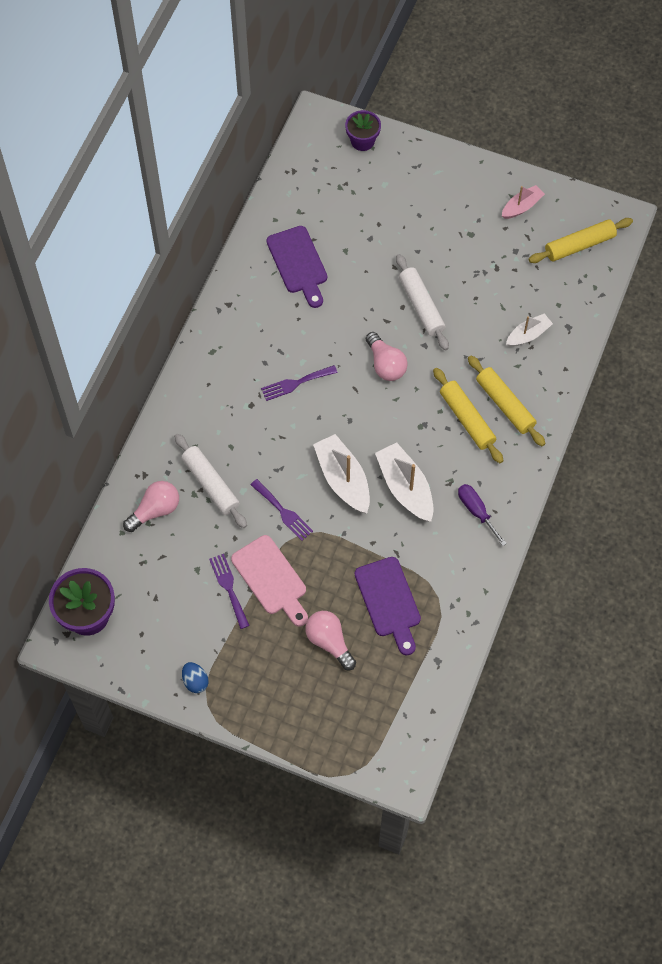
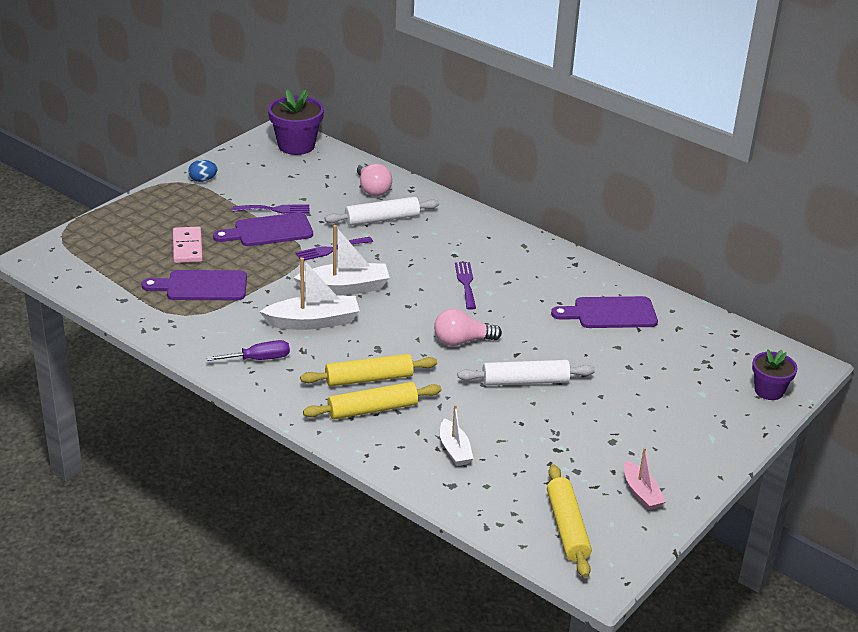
camera: 105 degrees right, 30 degrees down
pink cutting board [231,535,308,626] -> purple cutting board [213,212,313,246]
pink light bulb [305,611,356,671] -> pink domino [173,226,203,263]

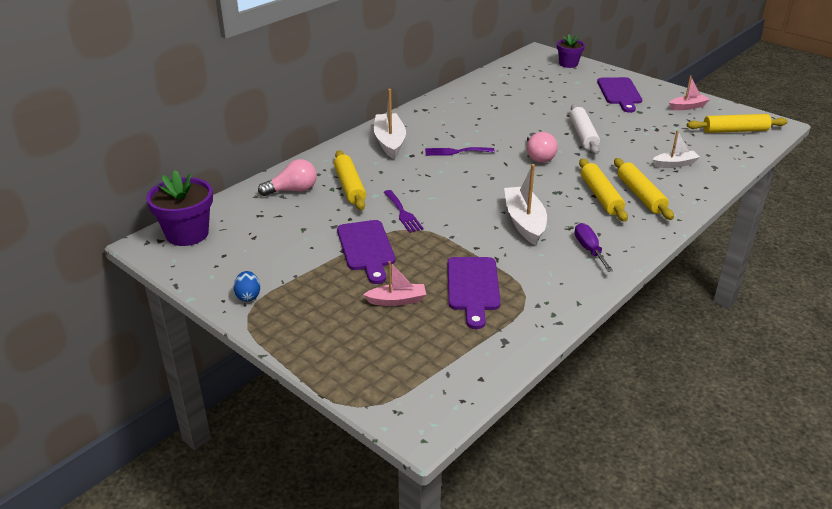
camera: 85 degrees left, 0 degrees up
pink domino [173,226,203,263] -> pink boat [363,261,426,306]
purple fork [233,204,310,214] -> none
white boat [293,225,390,296] -> white boat moved to [374,89,406,159]
white rolling pin [325,197,439,226] -> yellow rolling pin [334,150,366,210]
purple cutting board [551,296,658,328] -> purple cutting board moved to [597,77,642,113]

